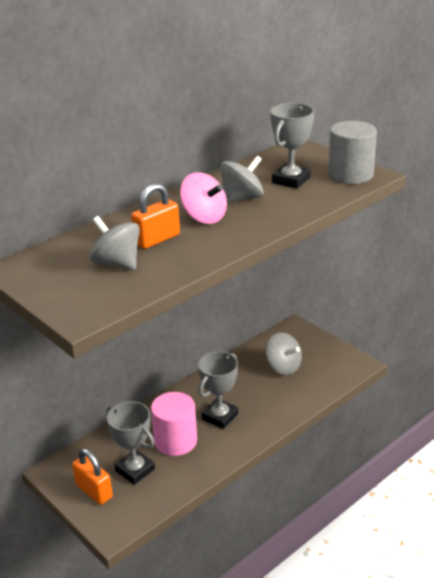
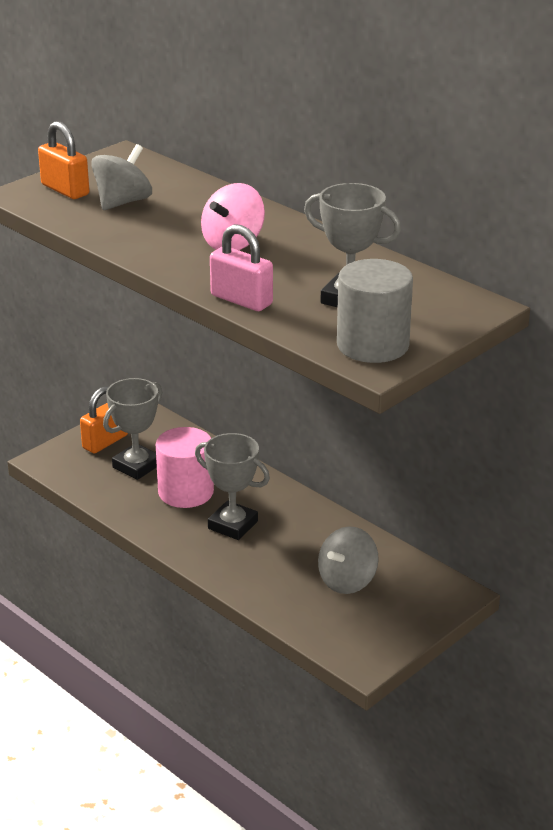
camera: 85 degrees right, 0 degrees up
orange padlock [131,183,180,249] -> orange padlock moved to [38,121,89,199]
grey spinning top [221,156,264,203] -> none
none -> pink padlock [210,224,273,311]

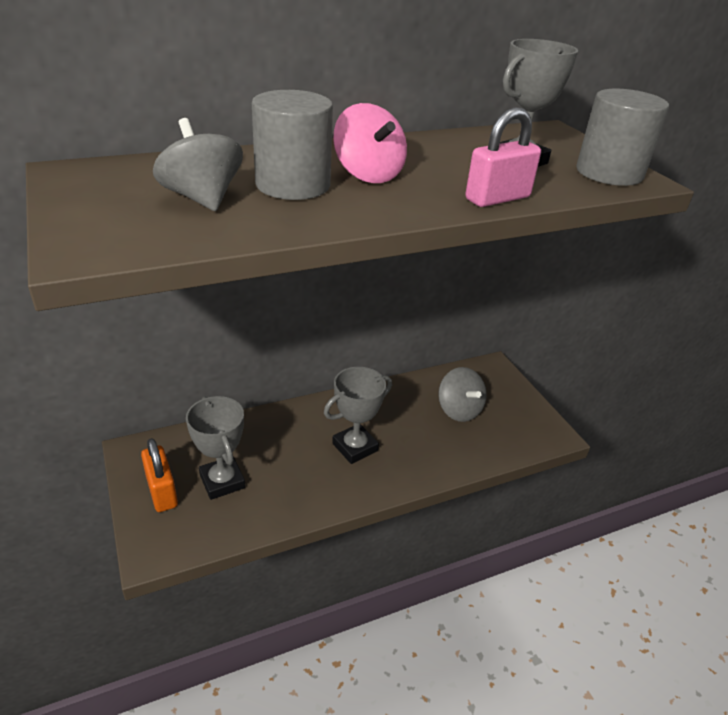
camera: 70 degrees left, 5 degrees up
orange padlock [38,121,89,199] -> none
pink cylinder [156,427,214,508] -> none
none -> grey cylinder [252,90,333,200]

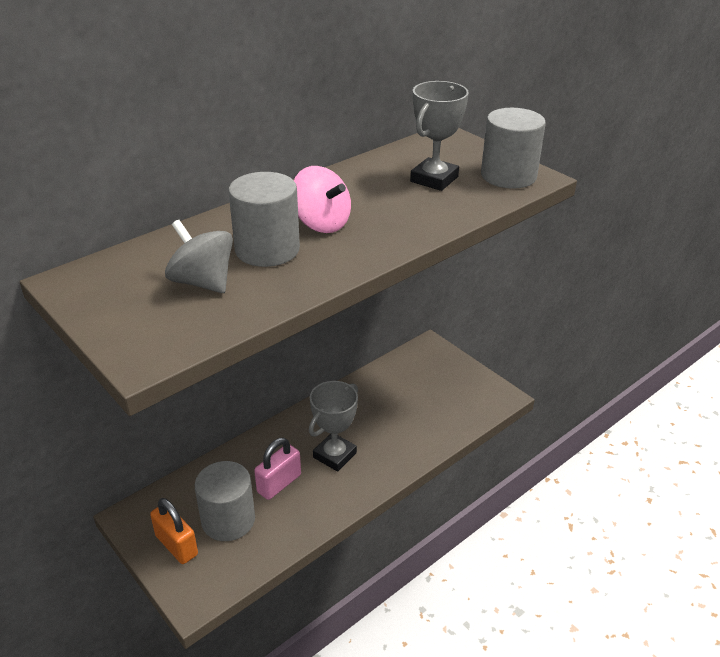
camera: 15 degrees left, 0 degrees up
grey trophy [186,396,245,500] -> grey cylinder [195,461,255,541]
grey spinning top [438,367,487,422] -> none
pink padlock [465,107,541,207] -> pink padlock moved to [254,438,301,500]

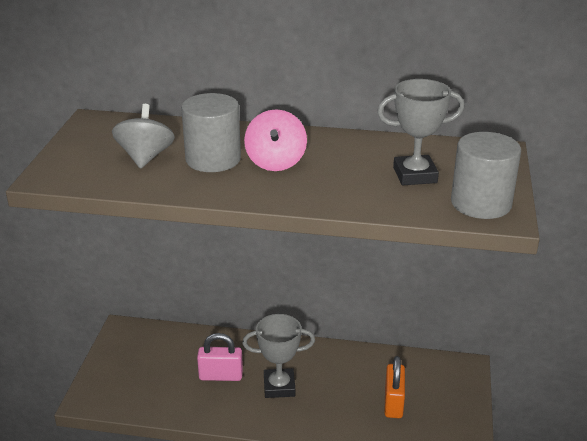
camera: 50 degrees right, 5 degrees down
orange padlock [150,498,198,564] -> orange padlock moved to [384,356,405,418]
grey cylinder [195,461,255,541] -> none

